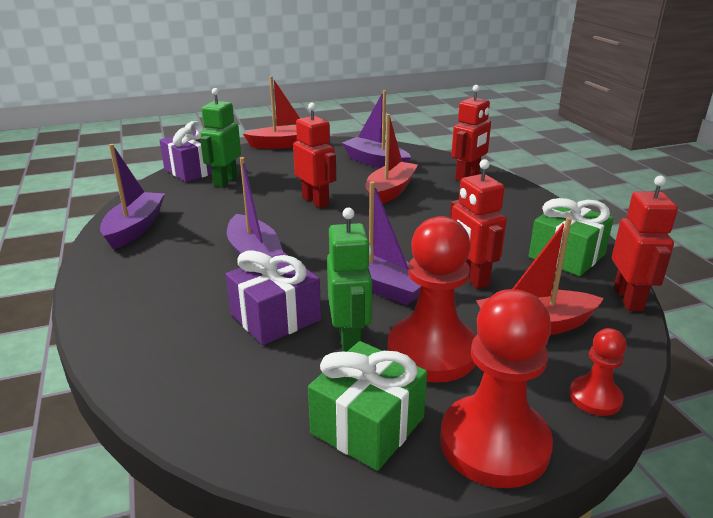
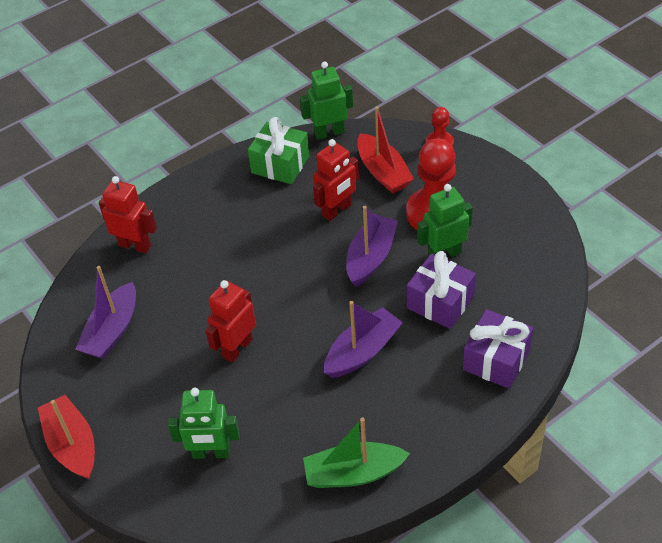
camera: 105 degrees left, 20 degrees up
purple boat [100,144,165,249] -> green boat [303,417,410,488]
purple gift [159,121,212,182] -> purple gift moved to [463,309,533,389]
green gift [308,341,427,471] -> none
red boat [366,114,418,204] -> none
red pawn [440,289,553,488] -> none
red robot [612,176,678,311] -> green robot [300,61,353,140]

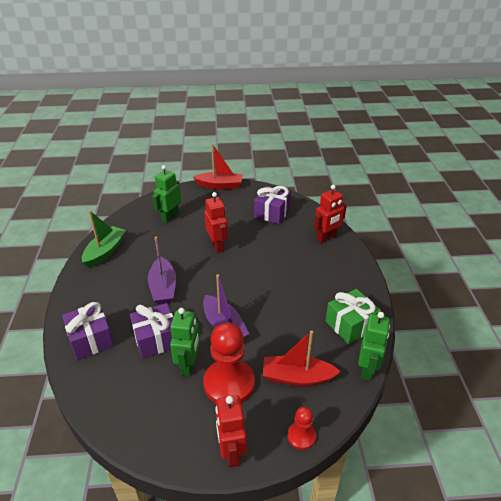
camera: 120 degrees right, 10 degrees down
purple boat [75,266,136,359] -> purple gift [254,186,291,224]
red robot [313,139,359,221] -> red robot moved to [216,395,247,468]

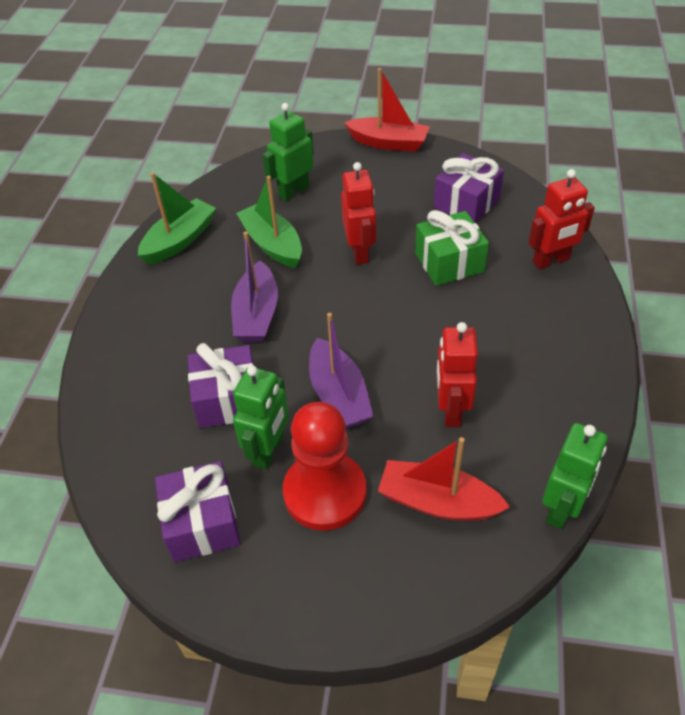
camera: 15 degrees right, 10 degrees up
purple gift [62,302,114,360] -> purple gift moved to [155,461,240,562]
red robot [216,395,247,468] -> red robot moved to [436,322,478,427]
red pawn [287,406,316,450] -> none
green gift [325,289,381,344] -> green gift moved to [415,210,489,286]
none -> green boat [236,176,302,268]

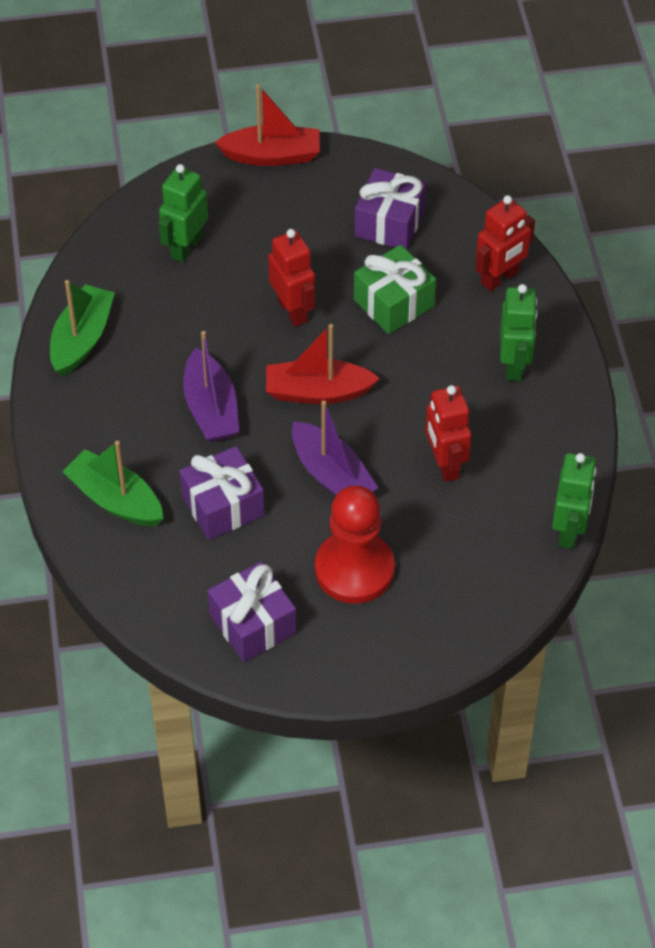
camera: 20 degrees left, 5 degrees up
green robot [233,365,289,470] -> green robot moved to [500,284,538,381]
green boat [236,176,302,268] -> green boat moved to [62,441,163,526]
red boat [378,437,510,521] -> red boat moved to [266,324,380,404]

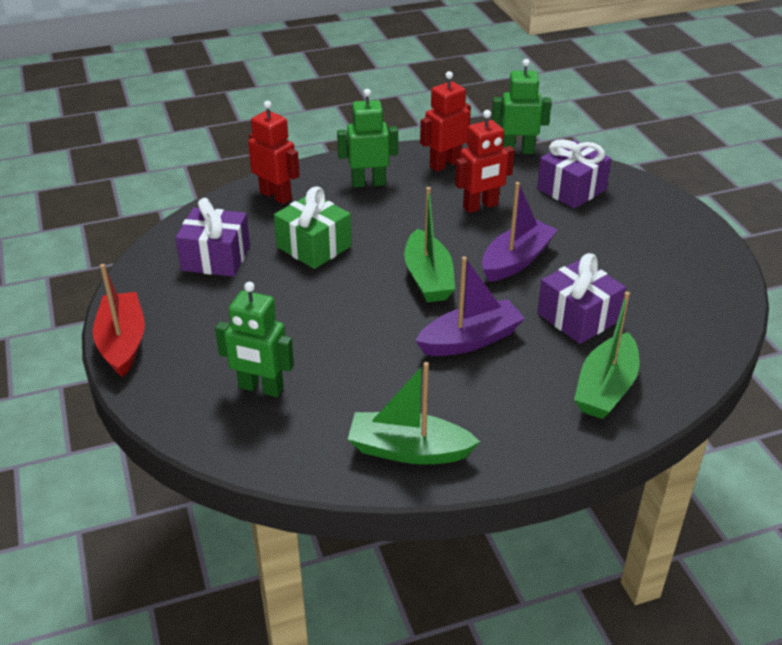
camera: 100 degrees left, 15 degrees down
purple gift [208,562,297,662] -> purple gift moved to [537,139,611,209]
red boat [266,324,380,404] -> green boat [404,187,455,302]
red robot [268,229,315,327] -> red robot moved to [420,71,471,172]
red pawn [315,485,395,604] -> none

